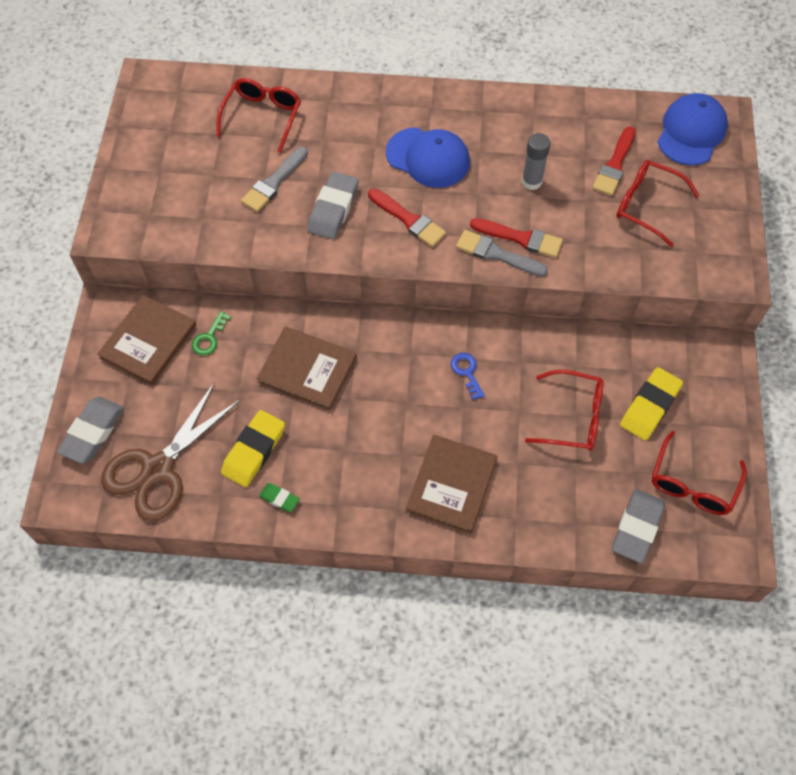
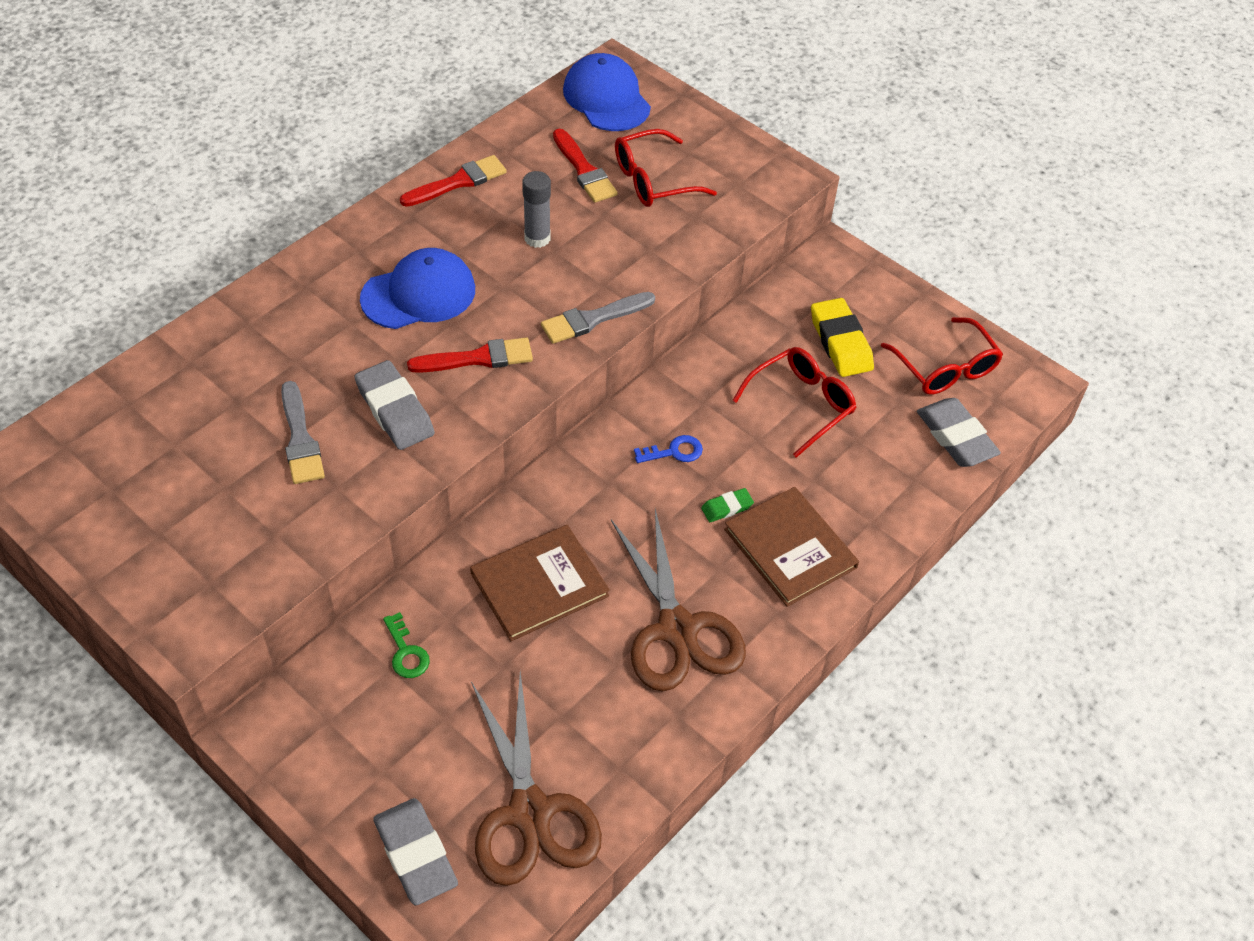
camera: 55 degrees left, 10 degrees down
brown book [97,295,196,385] -> none
red glasses [216,78,301,153] -> none
yellow eraser [221,410,285,487] -> none
green eraser [259,483,300,512] -> green eraser moved to [701,488,754,522]
blue key [451,353,485,400] -> blue key turned 150 degrees clockwise [634,435,703,463]
red brush [470,218,563,258] -> red brush moved to [400,155,507,207]
none -> brown scissors [611,509,746,691]

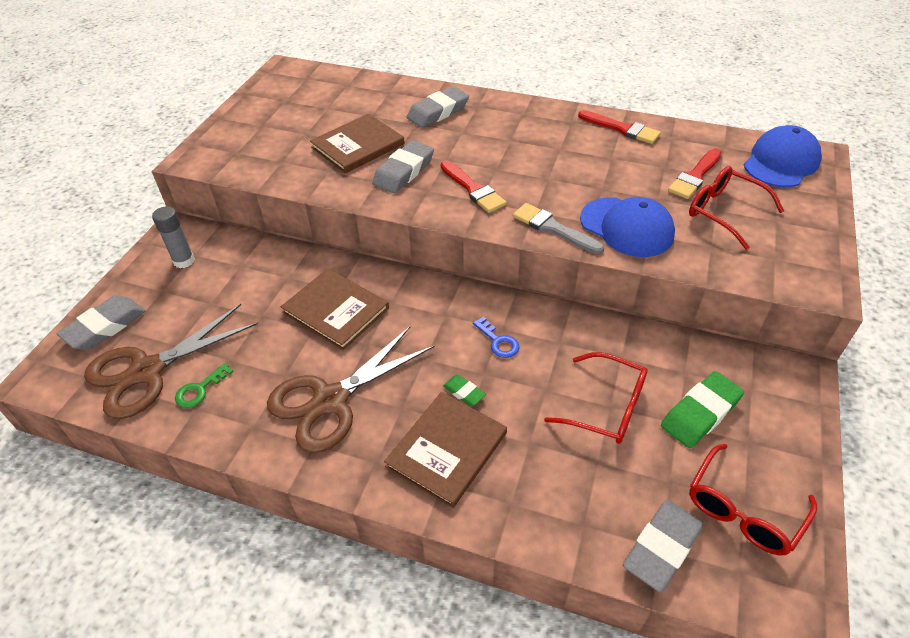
camera: 70 degrees right, 5 degrees down
grey brush [281,381,325,484] -> brown book [310,114,405,173]
blue cap [360,248,475,329] -> blue cap moved to [580,197,675,257]
green key [383,612,430,678] -> green key moved to [175,363,233,408]
grey glue stick [522,171,551,248] -> grey glue stick moved to [152,206,195,268]
yellow eraser [811,298,874,377] -> green eraser [661,371,744,448]
none -> grey eraser [407,86,469,128]

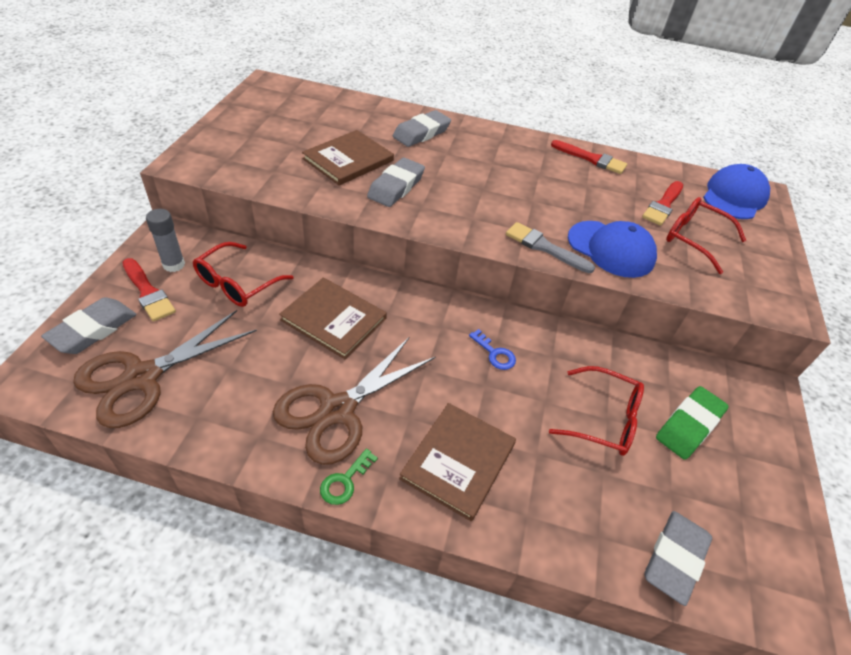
camera: 10 degrees left, 0 degrees up
green key [175,363,233,408] -> green key moved to [320,449,378,505]
red brush [441,160,506,213] -> red brush moved to [122,258,176,321]
green eraser [443,375,486,406] -> none
red glasses [689,444,817,555] -> red glasses moved to [193,242,294,307]

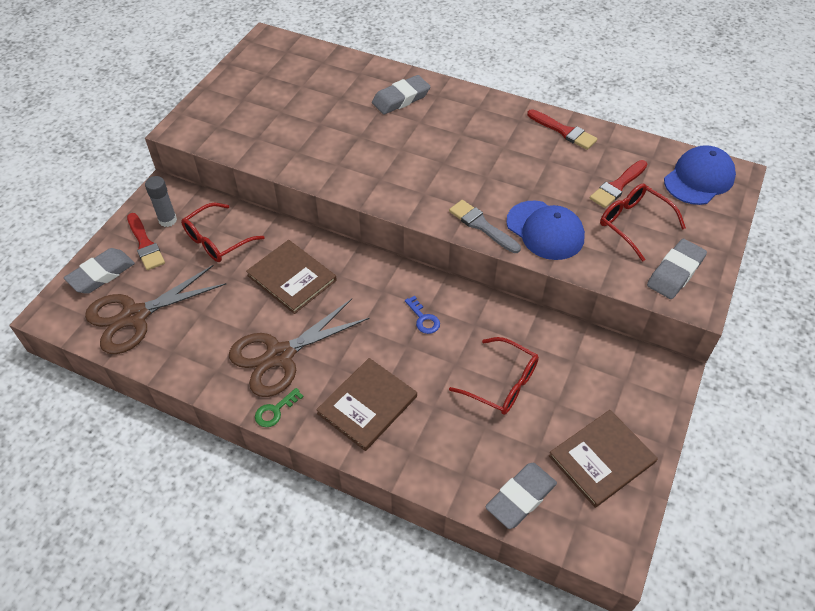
camera: 15 degrees right, 5 degrees up
brown book [302,130,394,186] -> brown book moved to [549,410,658,508]
grey eraser [367,158,425,207] -> grey eraser moved to [647,239,707,299]
green eraser [656,386,729,460] -> none

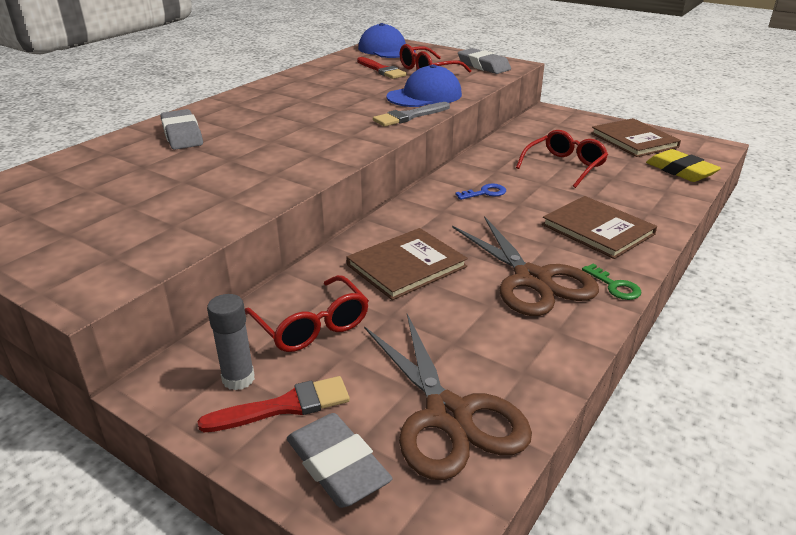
camera: 80 degrees left, 20 degrees down
grey eraser [485,463,557,529] -> yellow eraser [646,149,721,182]
red brush [527,109,597,150] -> none

